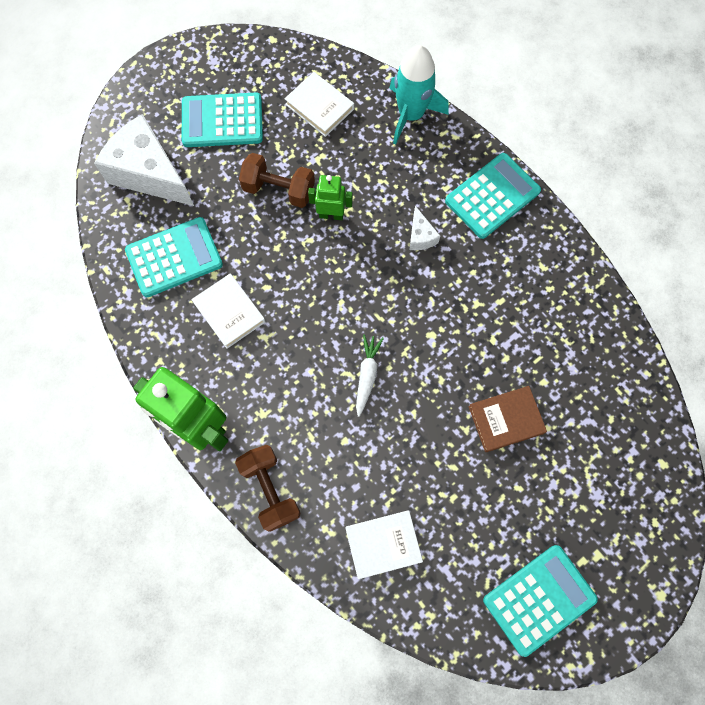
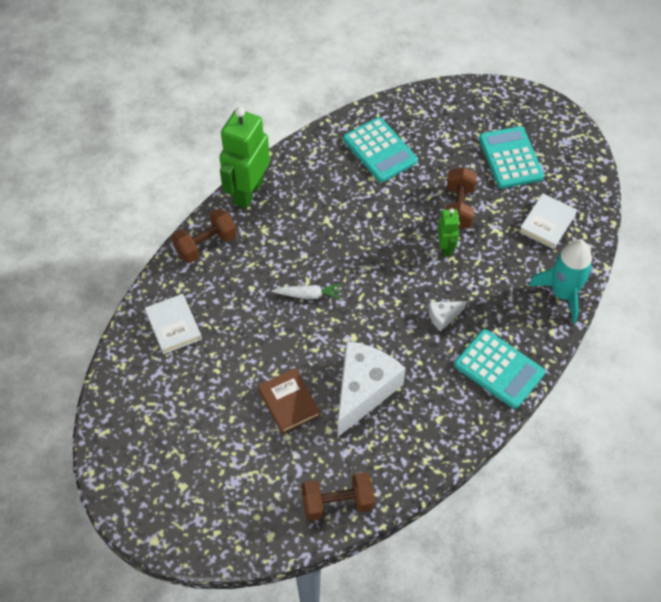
camera: 80 degrees right, 15 degrees down
white cheese [94,114,194,206] -> white cheese moved to [338,341,406,437]
white book [191,274,266,349] -> none
turquoise calculator [483,545,598,657] -> none
none -> brown dumbbell [301,472,374,521]

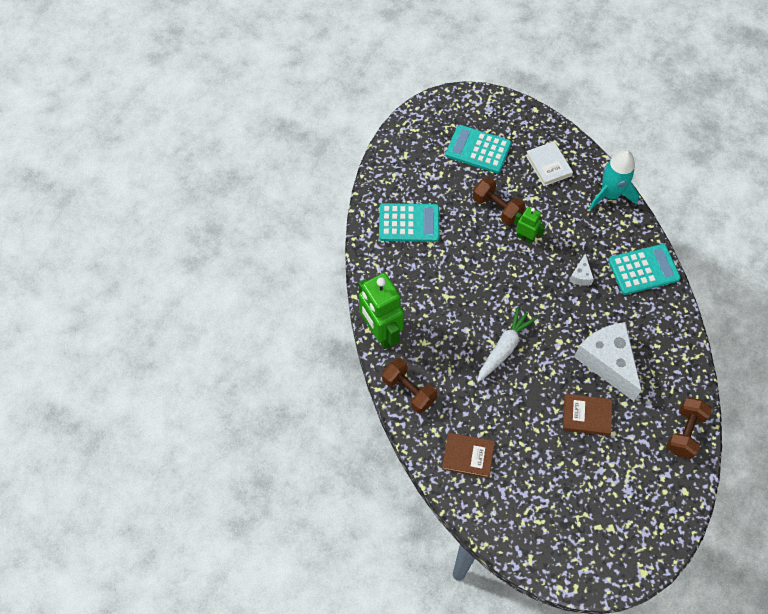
camera: 55 degrees left, 5 degrees up
white book [145,294,202,354] -> brown book [442,433,495,478]
brown dumbbell [171,209,237,263] -> brown dumbbell turned 45 degrees counterclockwise [382,358,437,414]
white carrot [272,284,342,299] -> white carrot [477,307,537,382], size x1.51

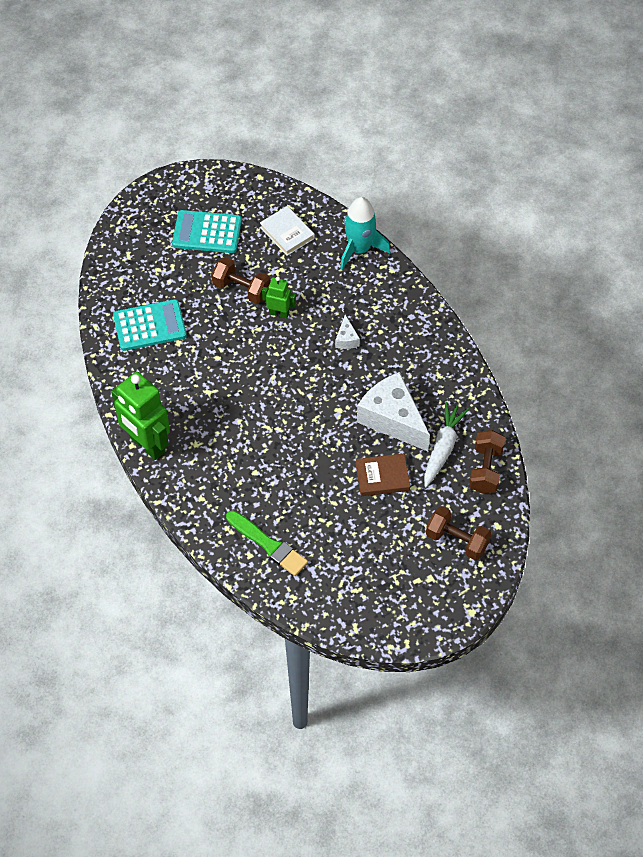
camera: 15 degrees left, 5 degrees down
brown dumbbell [382,358,437,414] -> brown dumbbell moved to [426,506,491,560]
brown book [442,433,495,478] -> green brush [226,511,308,576]
white carrot [477,307,537,382] -> white carrot moved to [424,402,469,487]
turquoise calculator [608,244,681,295] -> none

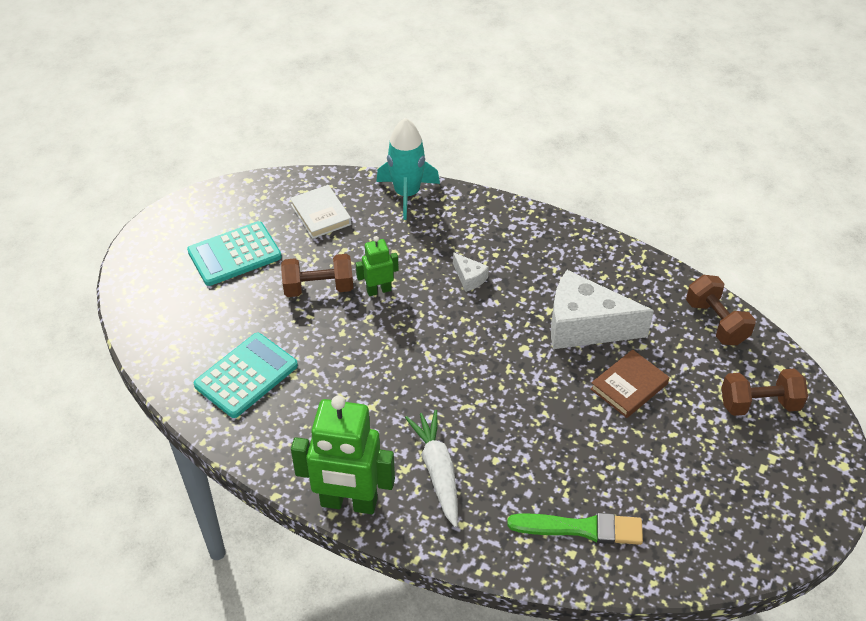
camera: 35 degrees left, 10 degrees down
white book [260,206,315,256] -> white book turned 45 degrees clockwise [290,185,352,239]
white carrot [424,402,469,487] -> white carrot moved to [405,410,458,527]

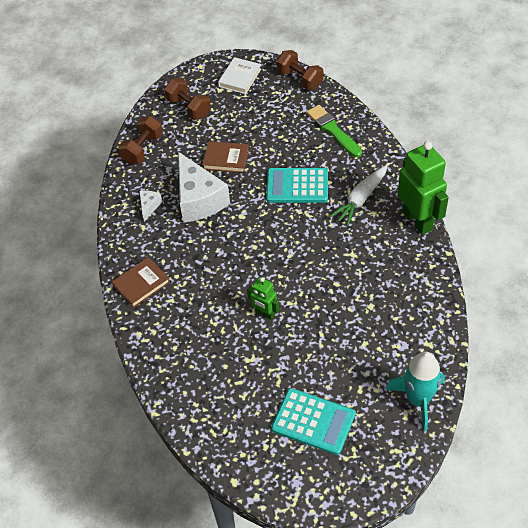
camera: 125 degrees left, 5 degrees up
turquoise calculator [194,333,298,418] -> turquoise calculator moved to [266,168,328,203]
brown dumbbell [281,254,353,297] -> brown dumbbell moved to [276,50,323,90]
white book [290,185,352,239] -> white book moved to [218,57,261,94]
turquoise rocket [376,118,440,220] -> turquoise rocket moved to [385,352,445,431]
white cheese [453,252,489,292] -> white cheese moved to [139,191,162,221]
none -> brown book [112,257,170,308]

